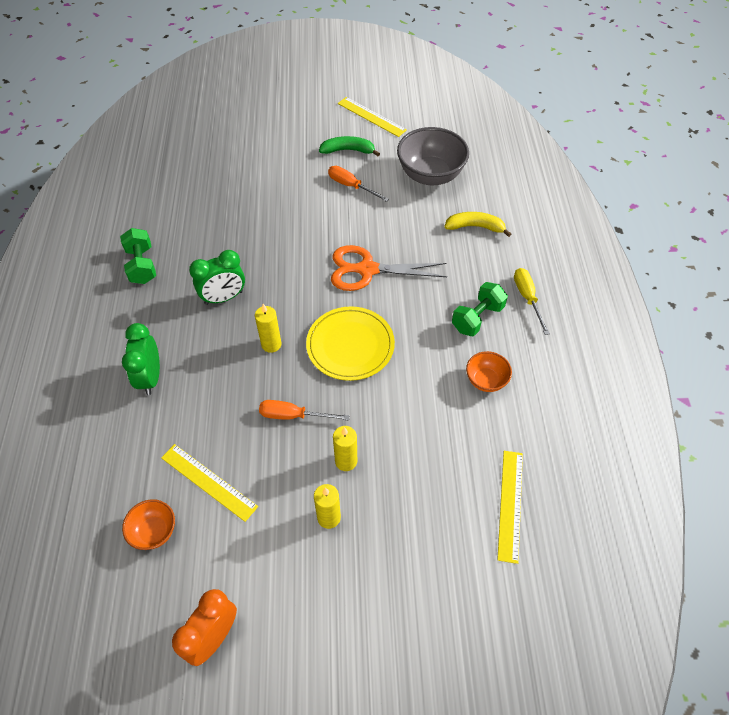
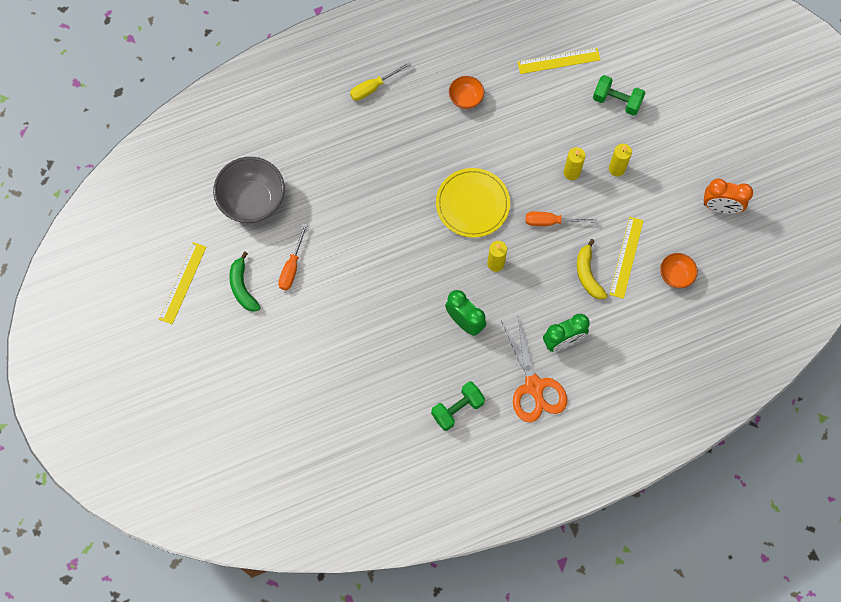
camera: 110 degrees left, 15 degrees up
orange screwdriver [259,400,350,420] -> orange screwdriver turned 105 degrees clockwise [525,212,597,226]
orange scissors [331,245,447,291] -> orange scissors moved to [501,317,567,422]
yellow banana [444,212,511,237] -> yellow banana moved to [577,239,608,299]
green dumbbell [452,282,508,336] -> green dumbbell moved to [593,75,645,116]

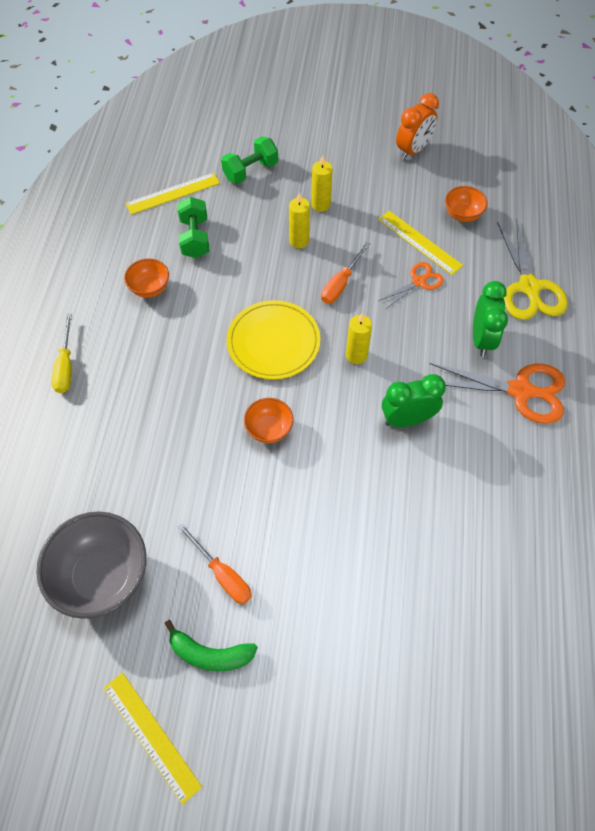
camera: 60 degrees left, 10 degrees down
green dumbbell [431,381,485,431] -> green dumbbell moved to [177,197,210,258]
yellow ruler [518,48,601,74] -> yellow ruler turned 45 degrees clockwise [125,173,220,215]
yellow banana [577,239,608,299] -> orange scissors [379,262,444,309]
none -> orange bowl [244,398,294,443]
none -> yellow scissors [497,219,568,320]

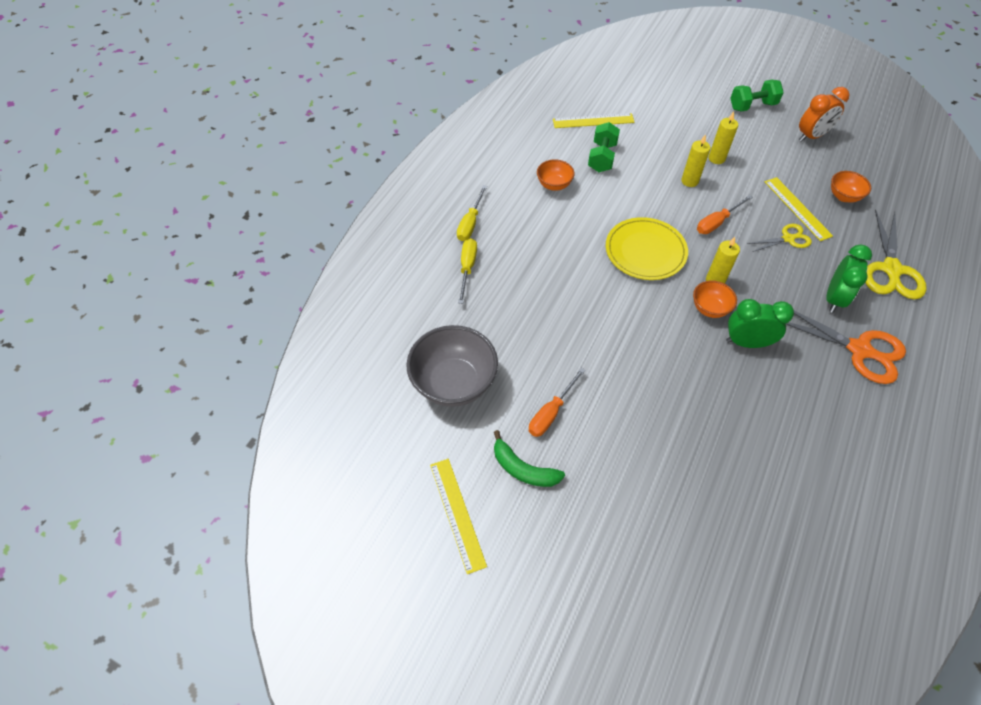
camera: 20 degrees right, 5 degrees down
orange screwdriver [178,523,252,604] -> orange screwdriver turned 60 degrees clockwise [529,368,586,437]
green dumbbell [221,137,278,184] -> green dumbbell moved to [730,80,784,112]
orange bowl [244,398,294,443] -> orange bowl moved to [693,280,737,318]
orange scissors [379,262,444,309] -> yellow scissors [747,224,812,252]
none -> yellow screwdriver [458,238,477,304]

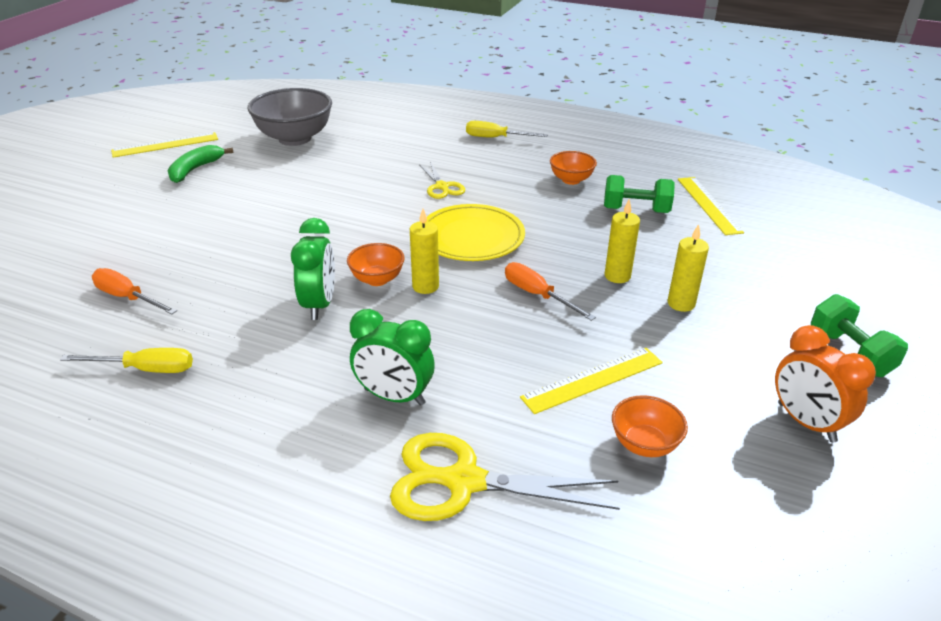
camera: 85 degrees right, 20 degrees down
yellow screwdriver [458,238,477,304] -> yellow screwdriver moved to [60,348,193,373]
orange screwdriver [529,368,586,437] -> orange screwdriver moved to [92,268,177,314]
yellow scissors [747,224,812,252] -> yellow scissors moved to [419,162,465,199]
orange scissors [786,310,906,384] -> none

